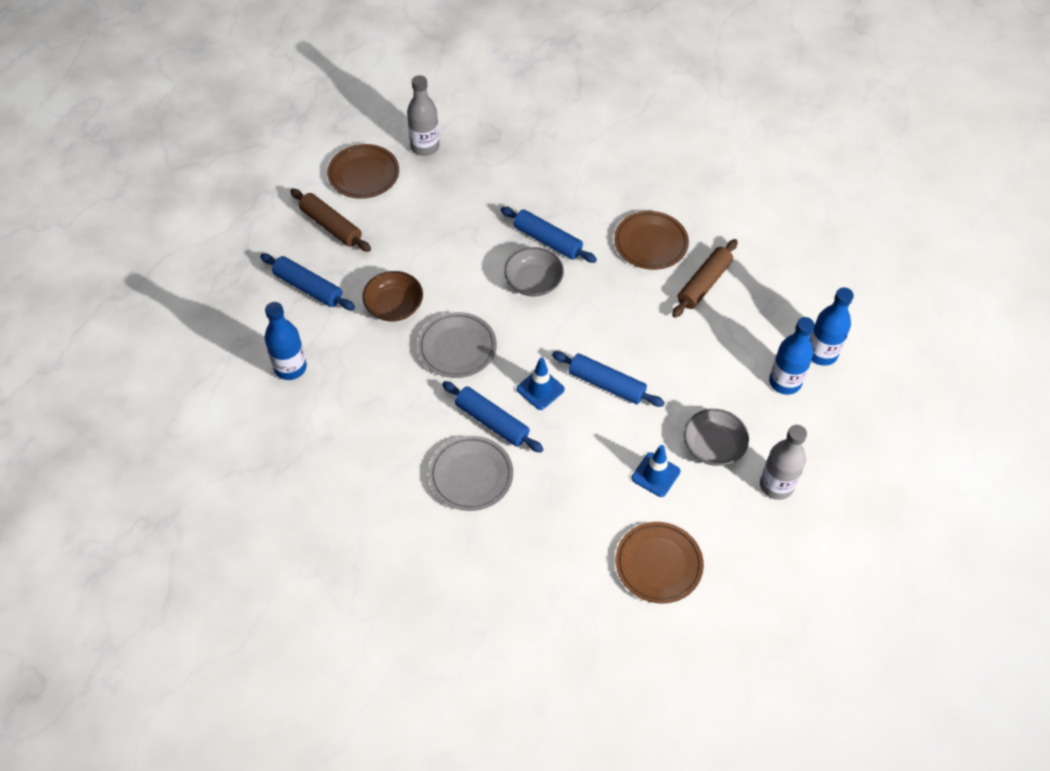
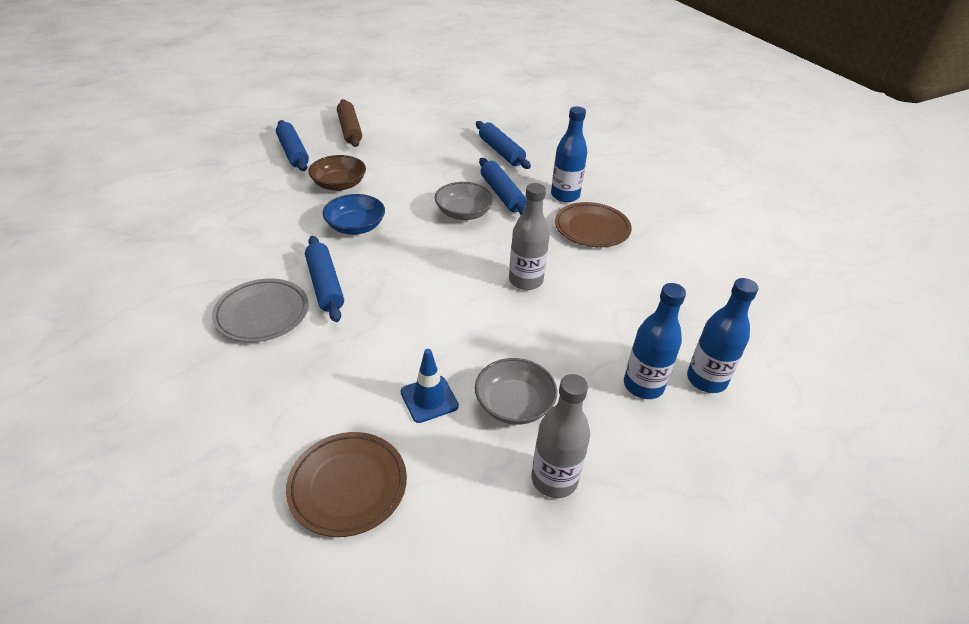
camera: 30 degrees right, 15 degrees down
blue bottle [265,302,307,380] -> blue bottle moved to [551,106,587,202]
brown plate [327,144,399,199] -> none
grey bottle [407,75,439,156] -> grey bottle moved to [509,183,550,290]
grey plate [418,312,497,378] -> blue bowl [323,194,385,235]
blue traffic cone [517,357,565,410] -> none
blue rolling pin [552,351,665,407] -> blue rolling pin moved to [476,121,531,169]
brown rolling pin [672,239,738,318] -> none

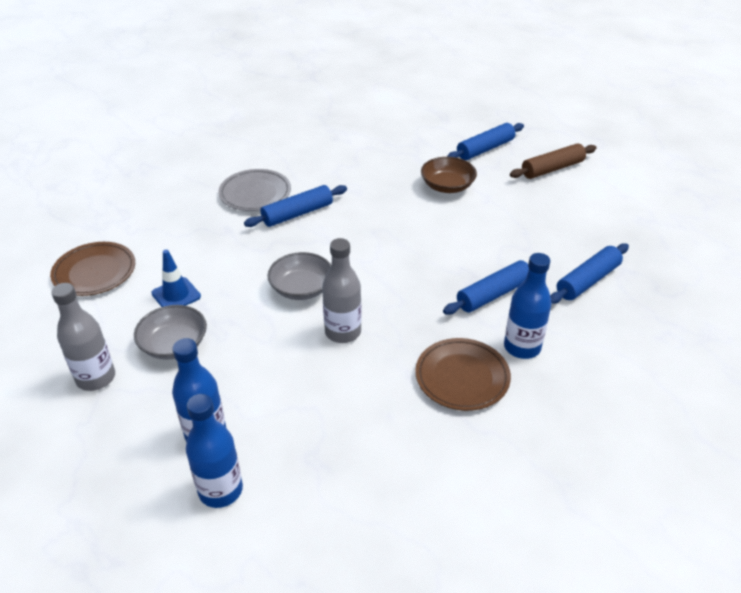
camera: 80 degrees right, 0 degrees up
blue bowl [323,194,385,235] -> none
grey bowl [435,182,494,220] -> grey bowl moved to [267,252,331,300]

